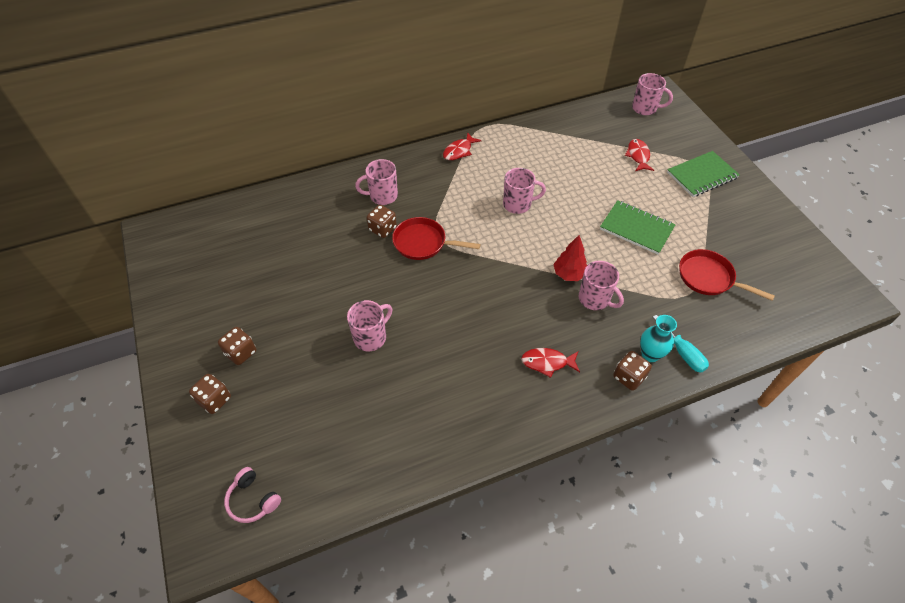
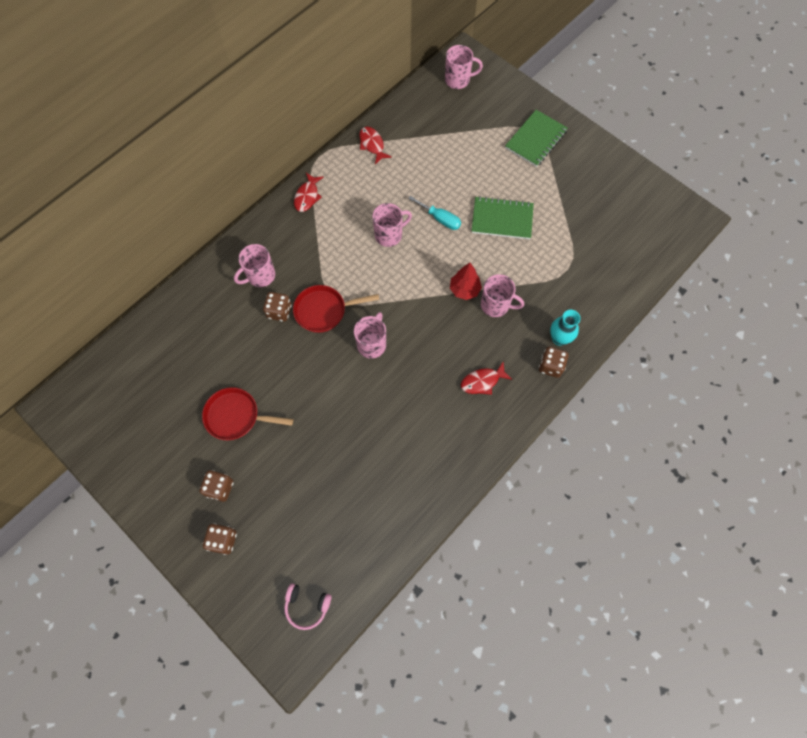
camera: 25 degrees left, 15 degrees up
pink mug [347,300,392,351] -> pink mug moved to [354,312,386,359]
red fish [625,139,654,171] -> red fish moved to [359,127,391,164]
turquoise screwdriver [653,315,709,373] -> turquoise screwdriver moved to [408,196,461,230]
red pan [679,249,775,301] -> red pan moved to [202,387,293,440]

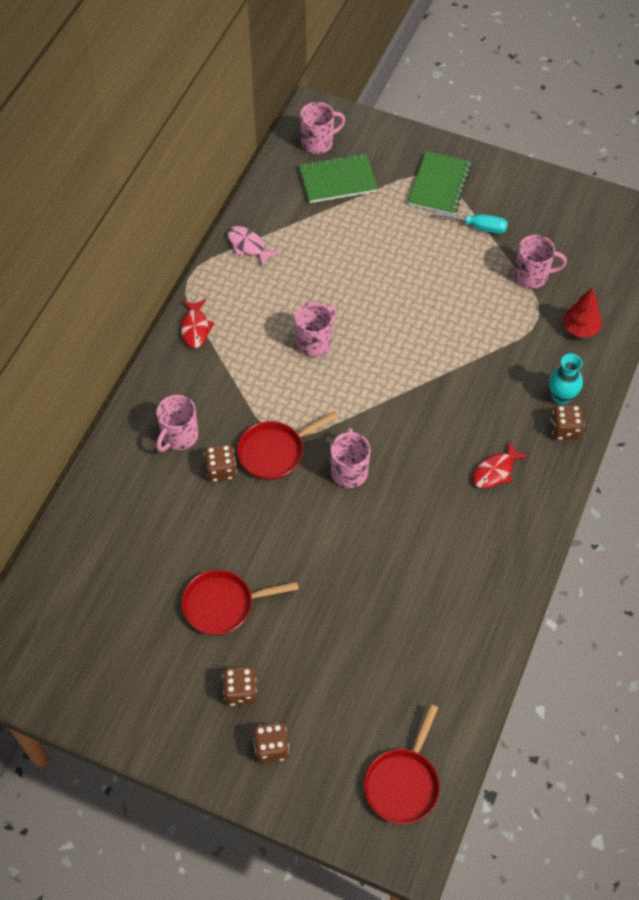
camera: 20 degrees left, 10 degrees down
pink headphones [284,583,331,630] -> red pan [364,704,440,824]
red fish [359,127,391,164] -> pink fish [227,226,279,267]
turquoise screwdriver [408,196,461,230] -> turquoise screwdriver moved to [435,211,508,234]
red tree [450,263,482,300] -> red tree moved to [563,288,602,337]
green notebook [472,196,534,239] -> green notebook moved to [299,153,378,203]
pink mug [481,274,524,317] -> pink mug moved to [514,235,567,289]

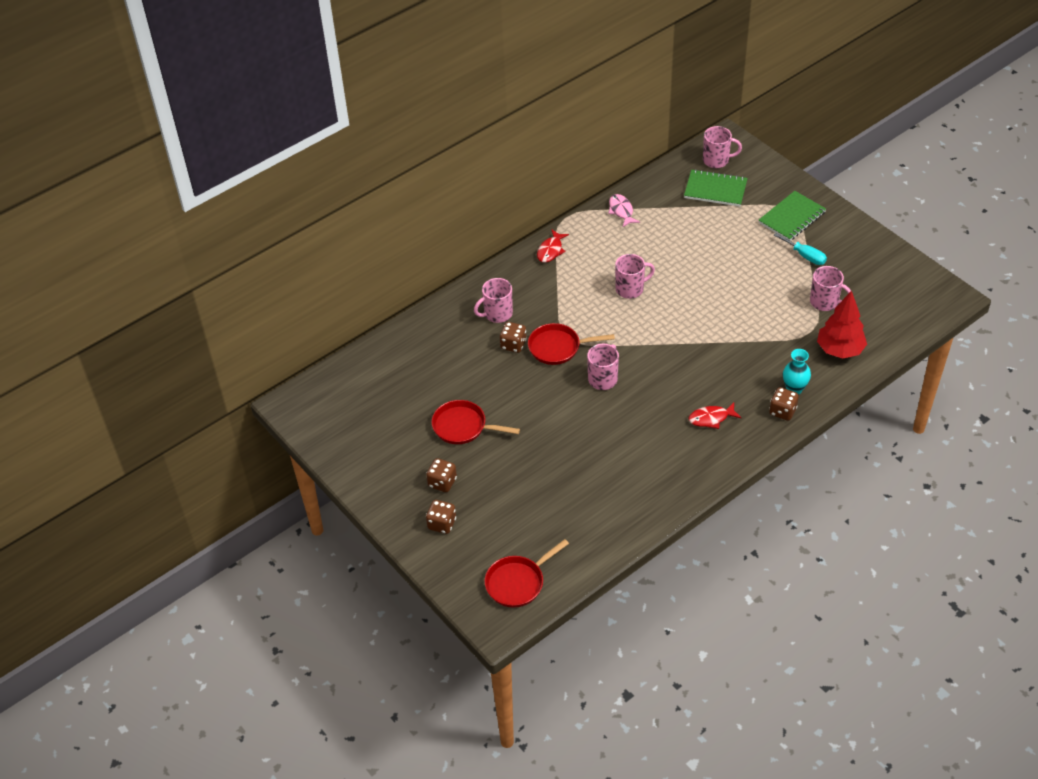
camera: 30 degrees right, 10 degrees down
red tree [563,288,602,337] -> red tree [817,291,867,359], size x1.50

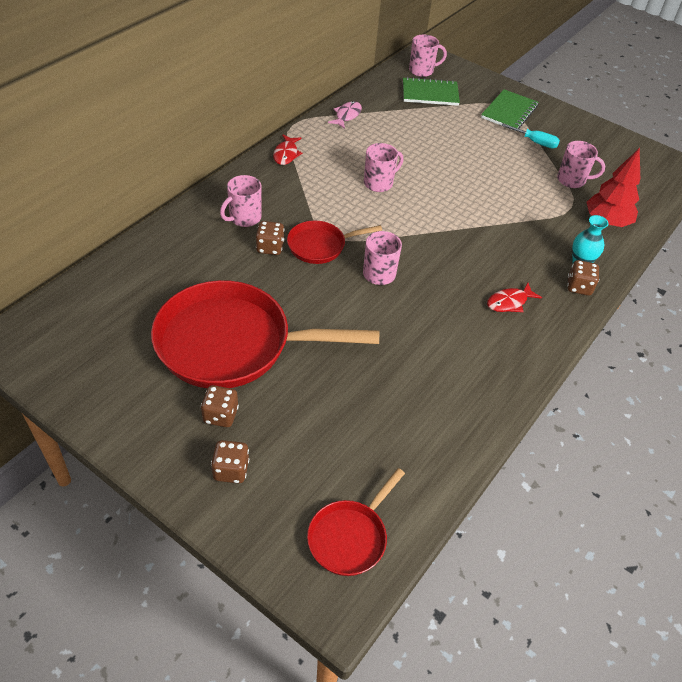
camera: 20 degrees left, 0 degrees up
red pan [431,400,520,444] -> red pan [151,280,380,388], size x2.03
pink fish [608,194,640,227] -> pink fish turned 60 degrees clockwise [328,101,362,129]

